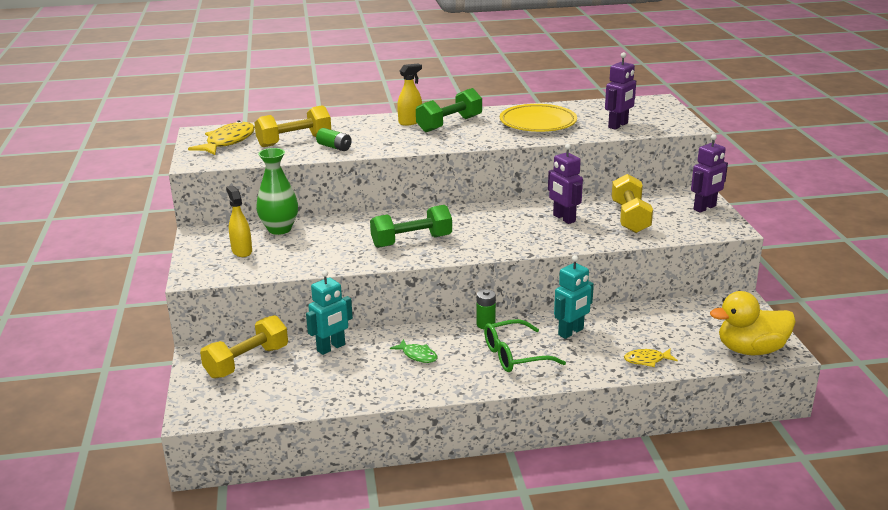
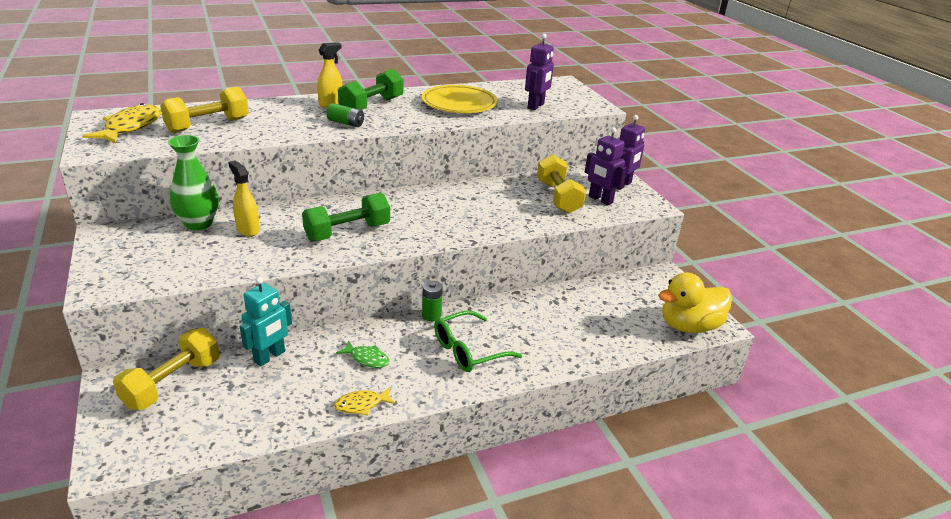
camera: 15 degrees left, 5 degrees up
yellow spray bottle [226,185,252,257] -> yellow spray bottle moved to [228,160,260,236]
green battery [316,128,352,151] -> green battery moved to [326,103,364,127]
purple robot [548,144,583,224] -> purple robot moved to [585,127,627,206]
turquoise robot [554,255,594,339] -> none
yellow fish [624,348,678,367] -> yellow fish moved to [334,387,396,416]

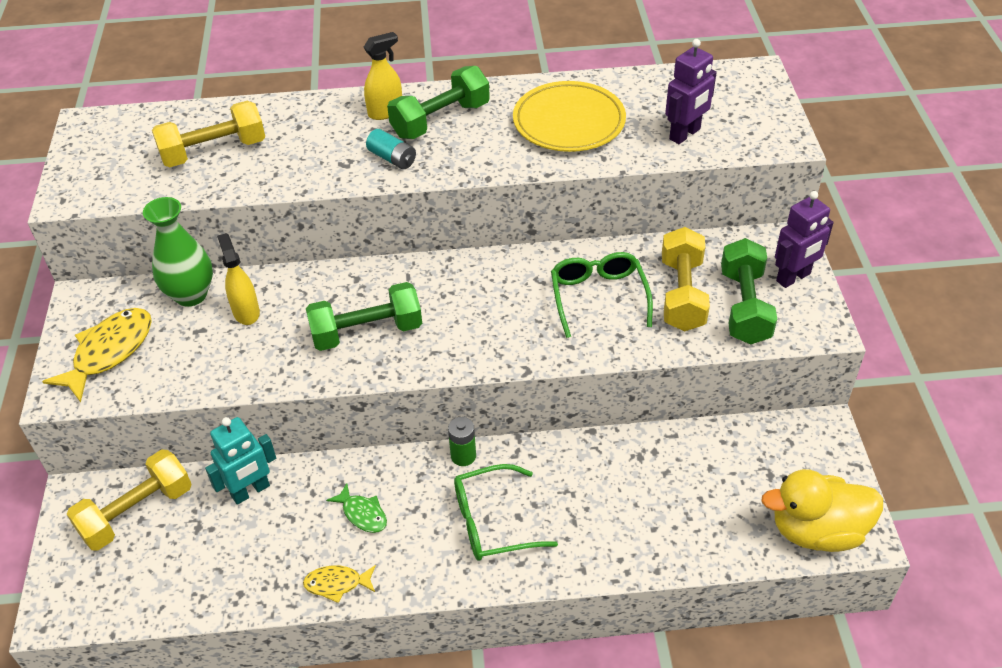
camera: 20 degrees right, 15 degrees up
yellow fish [82,103,161,143] -> yellow fish moved to [42,308,152,402]
green battery [326,103,364,127] -> turquoise battery [366,129,416,169]
purple robot [585,127,627,206] -> green dumbbell [721,238,777,344]
none -> green glasses [551,252,653,338]

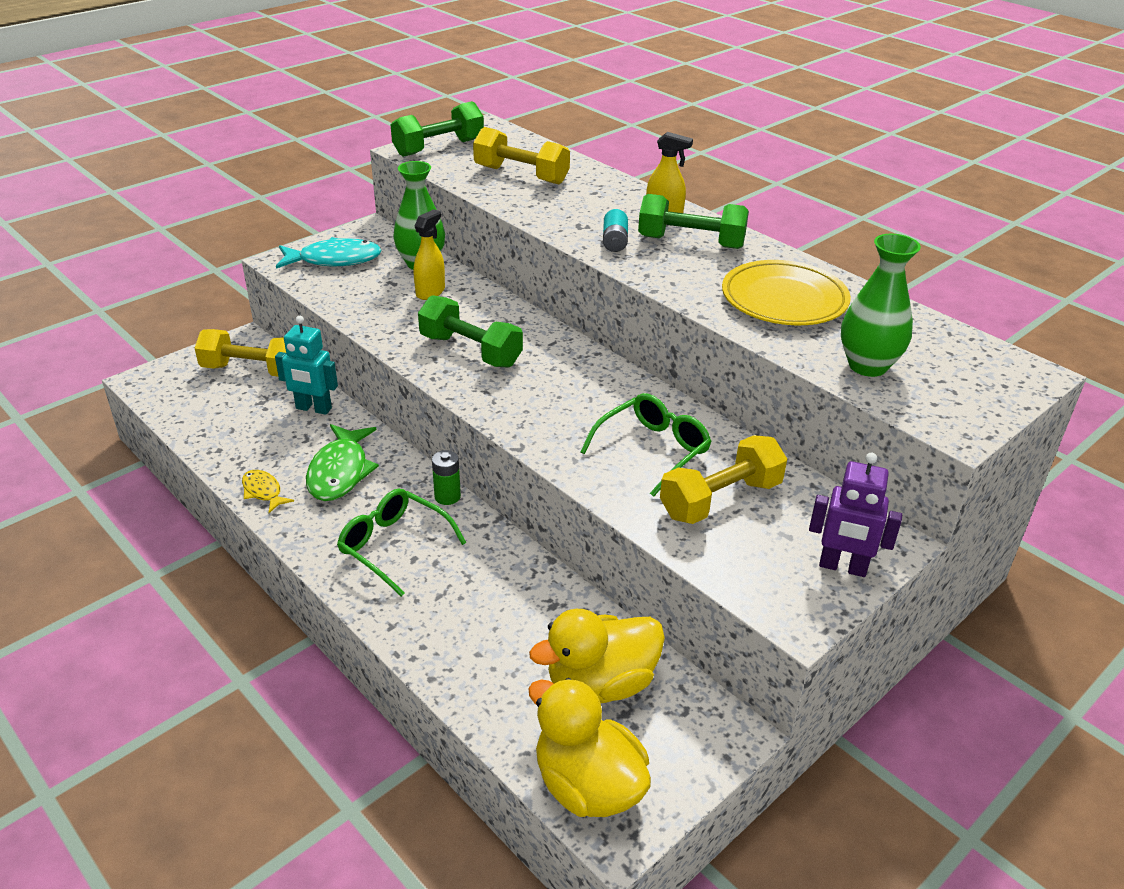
camera: 50 degrees right, 10 degrees down
yellow fish [42,308,152,402] -> turquoise fish [276,237,382,269]
green fish [326,483,387,533] -> green fish [306,424,379,501], size x1.81
purple robot [665,39,717,144] -> green vase [841,234,921,377]
green dumbbell [721,238,777,344] -> green dumbbell moved to [391,101,484,157]
none -> yellow duck [529,609,665,703]

